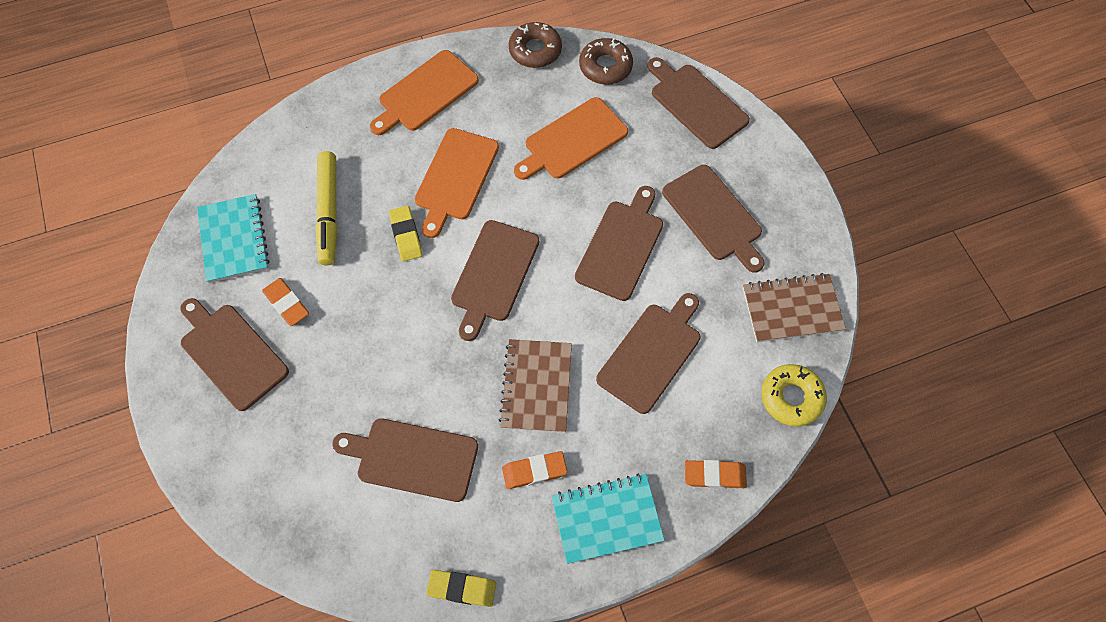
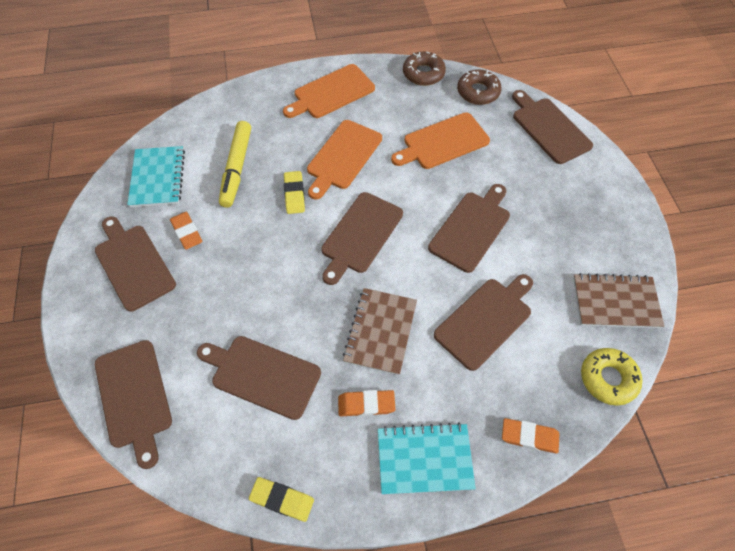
camera: 10 degrees right, 5 degrees down
brown cutting board [662,165,765,273] -> brown cutting board moved to [95,340,172,469]

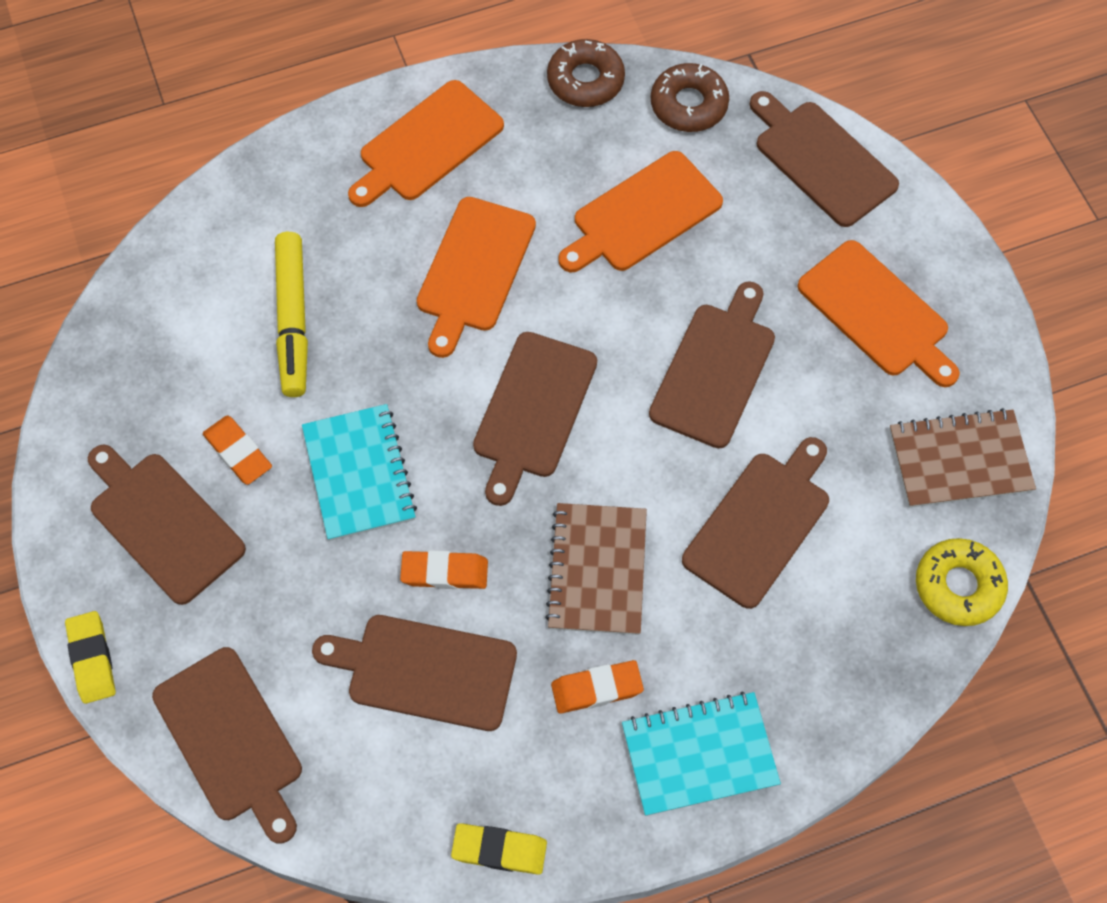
camera: 10 degrees left, 5 degrees up
turquoise notebook [127,146,185,207] -> turquoise notebook moved to [302,404,417,541]
yellow eraser [284,171,305,214] -> yellow eraser moved to [65,611,116,704]
orange eraser [502,418,559,454] -> orange eraser moved to [400,550,488,589]
none -> orange cutting board [797,240,960,387]

